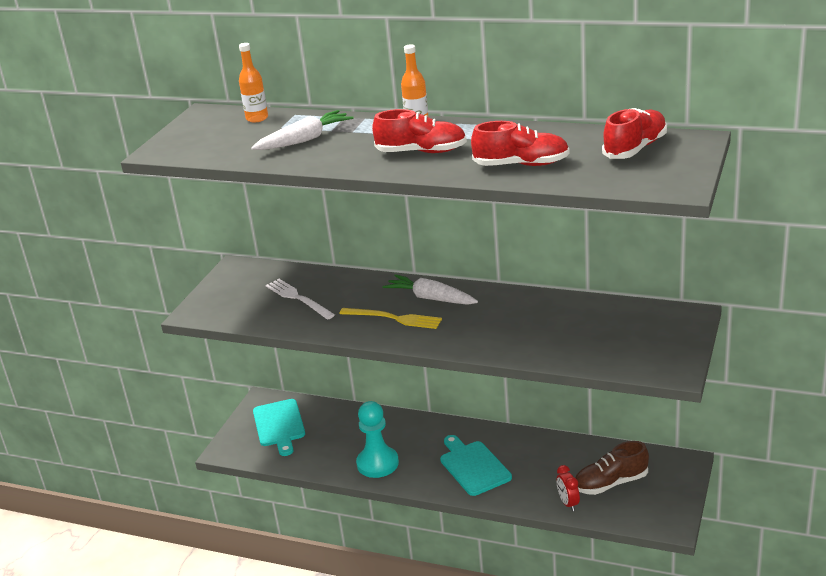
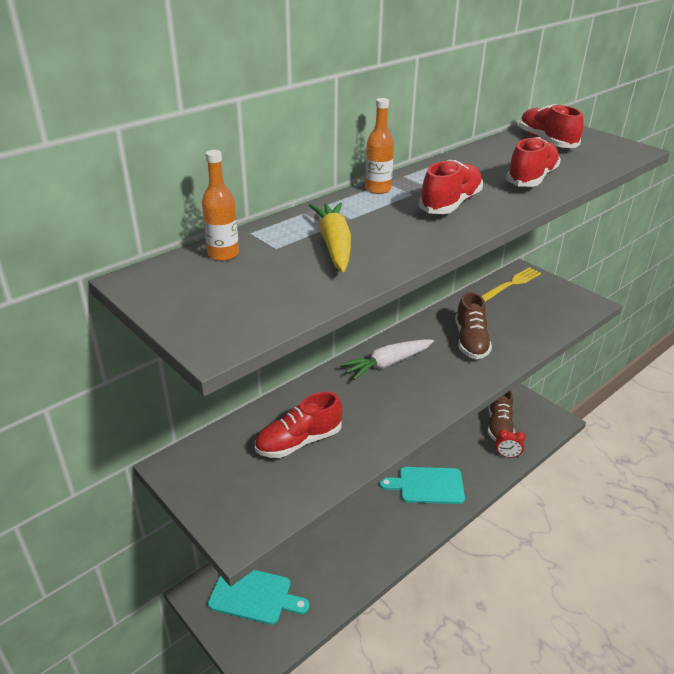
camera: 65 degrees left, 5 degrees up
white carrot [251,110,353,150] -> yellow carrot [309,202,351,272]
white fork [265,279,335,320] -> red shoe [255,392,342,458]
yellow fork [339,308,442,329] -> yellow fork moved to [481,267,541,302]
turquoise pawn [356,401,399,478] -> none
none -> brown shoe [455,292,492,359]

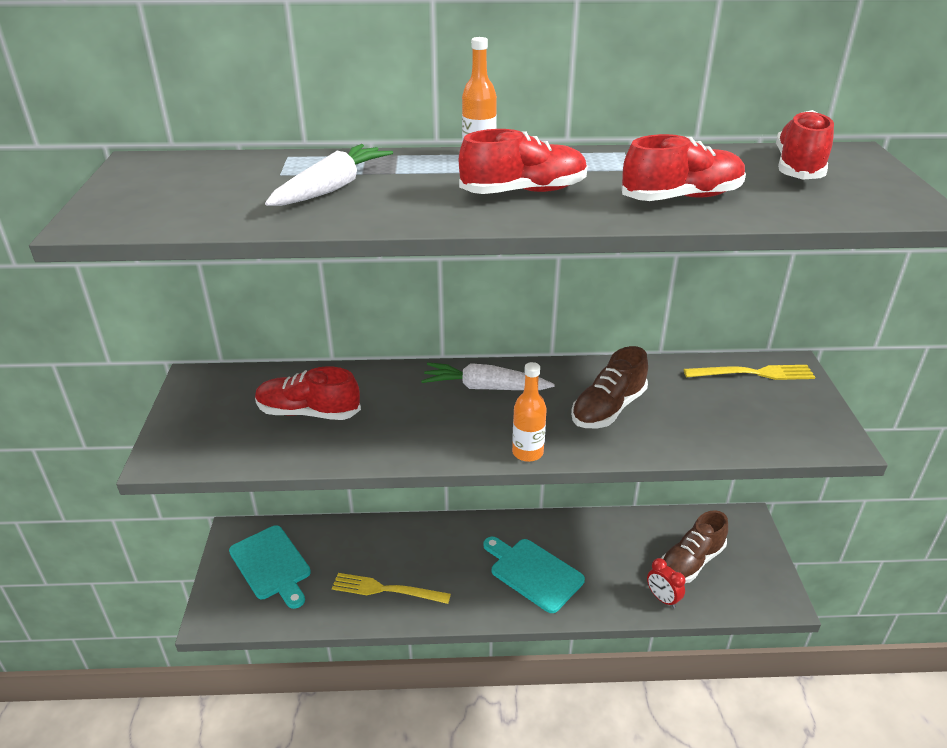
camera: 40 degrees right, 0 degrees up
orange bottle [202,150,239,261] -> orange bottle moved to [512,362,547,462]
yellow carrot [309,202,351,272] -> white carrot [265,144,393,206]
none -> yellow fork [332,573,451,604]

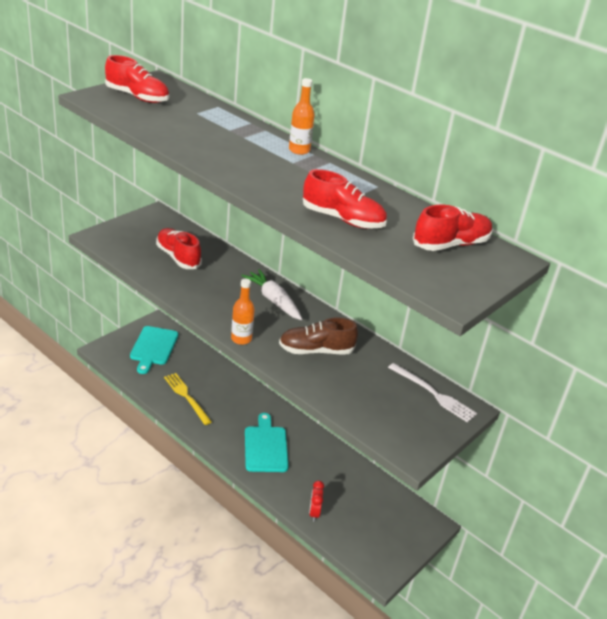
camera: 40 degrees right, 0 degrees up
white carrot [265,144,393,206] -> none
red shoe [459,129,588,194] -> red shoe moved to [105,55,169,103]
brown shoe [662,510,728,583] -> none
yellow fork [684,365,815,380] -> white fork [388,363,477,422]

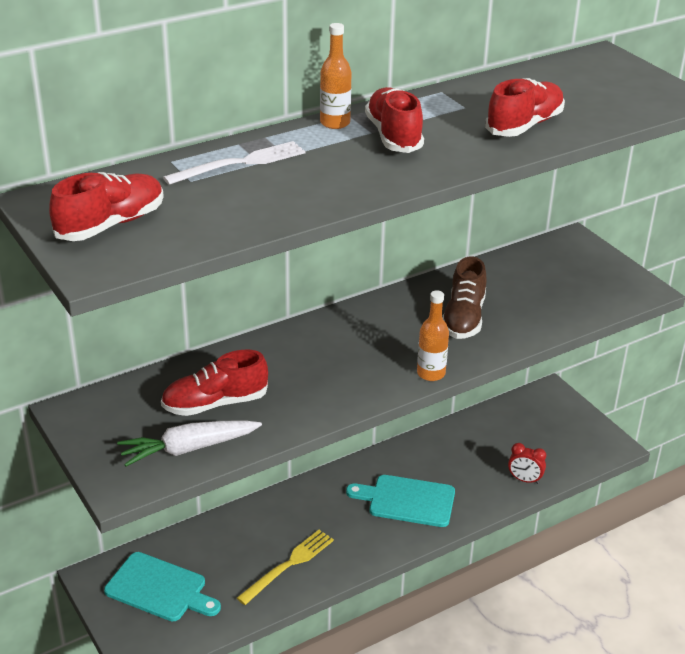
camera: 70 degrees left, 0 degrees up
yellow fork [164,373,212,425] -> yellow fork turned 150 degrees clockwise [237,530,334,605]
white carrot [241,269,302,320] -> white carrot moved to [117,420,262,467]
white fork [388,363,477,422] -> white fork moved to [163,141,305,185]
red shoe [413,205,493,251] -> red shoe moved to [365,87,424,153]

